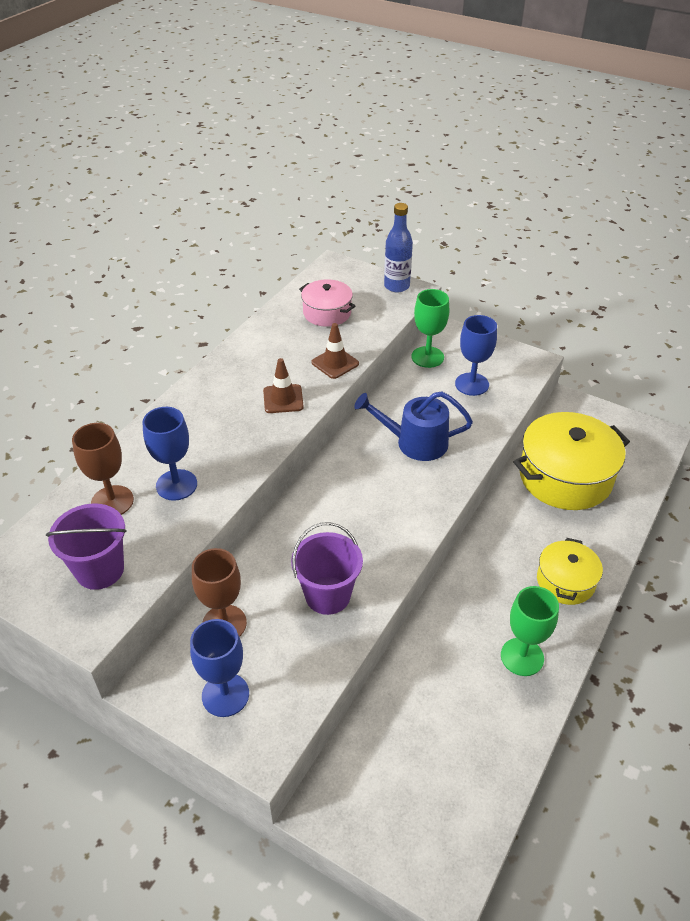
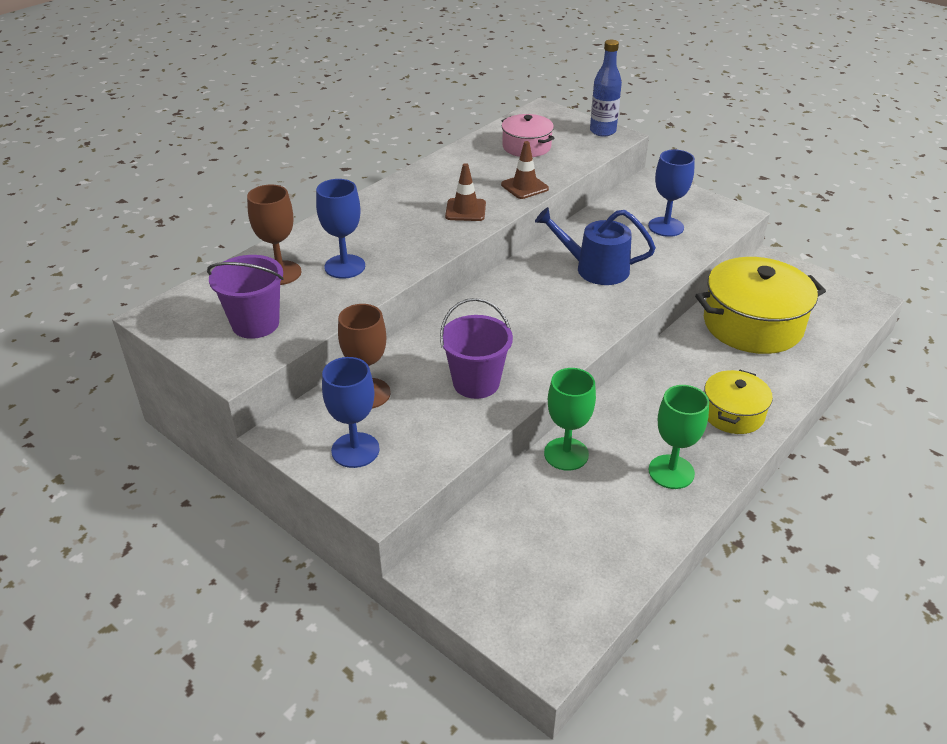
camera: 10 degrees right, 5 degrees down
green goblet [412,289,449,368] -> green goblet moved to [544,368,596,470]

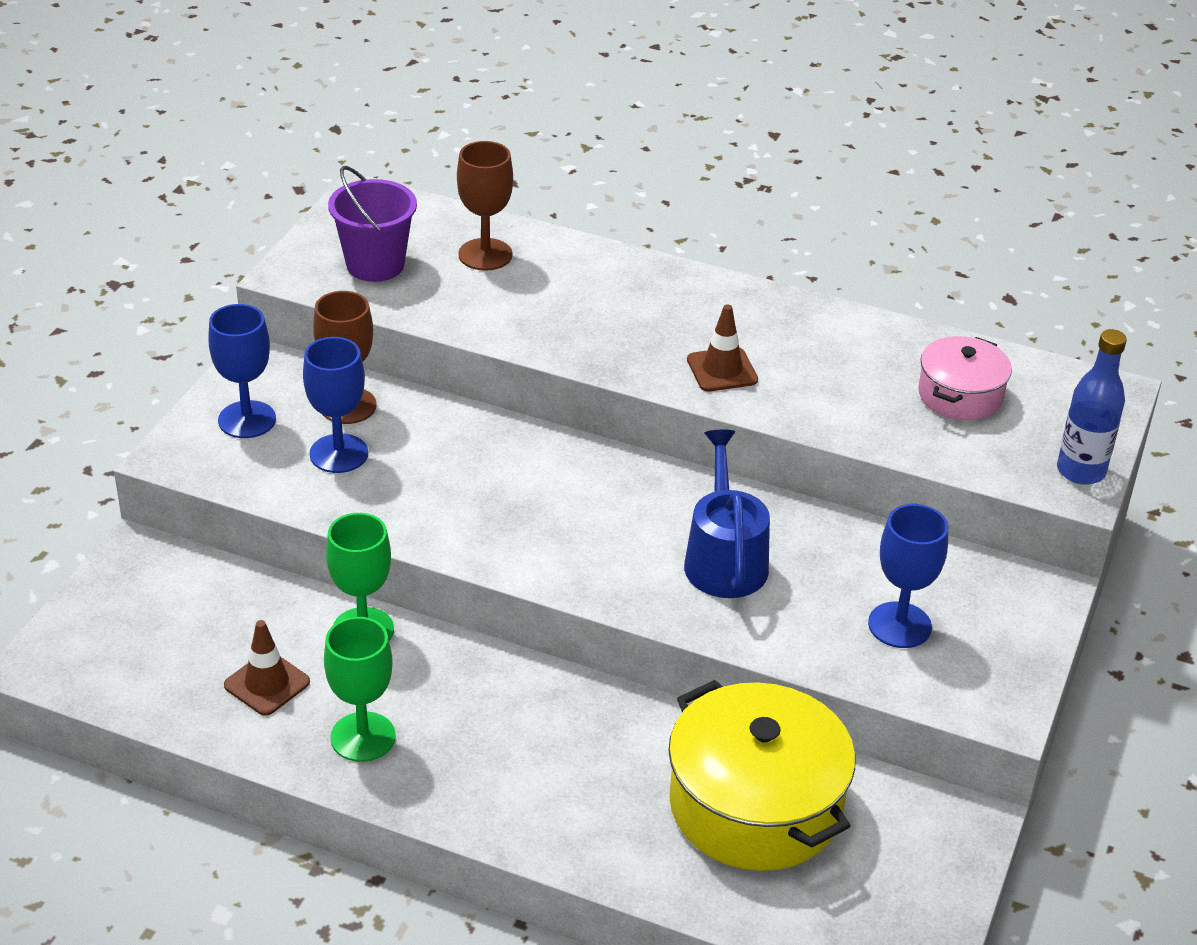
camera: 70 degrees right, 0 degrees up
blue goblet [316,179,365,279] -> blue goblet moved to [303,337,368,473]
purple bucket [440,298,513,399] -> none
brown traffic cone [501,141,549,199] -> brown traffic cone moved to [224,620,310,716]
yellow pot [705,370,773,434] -> none

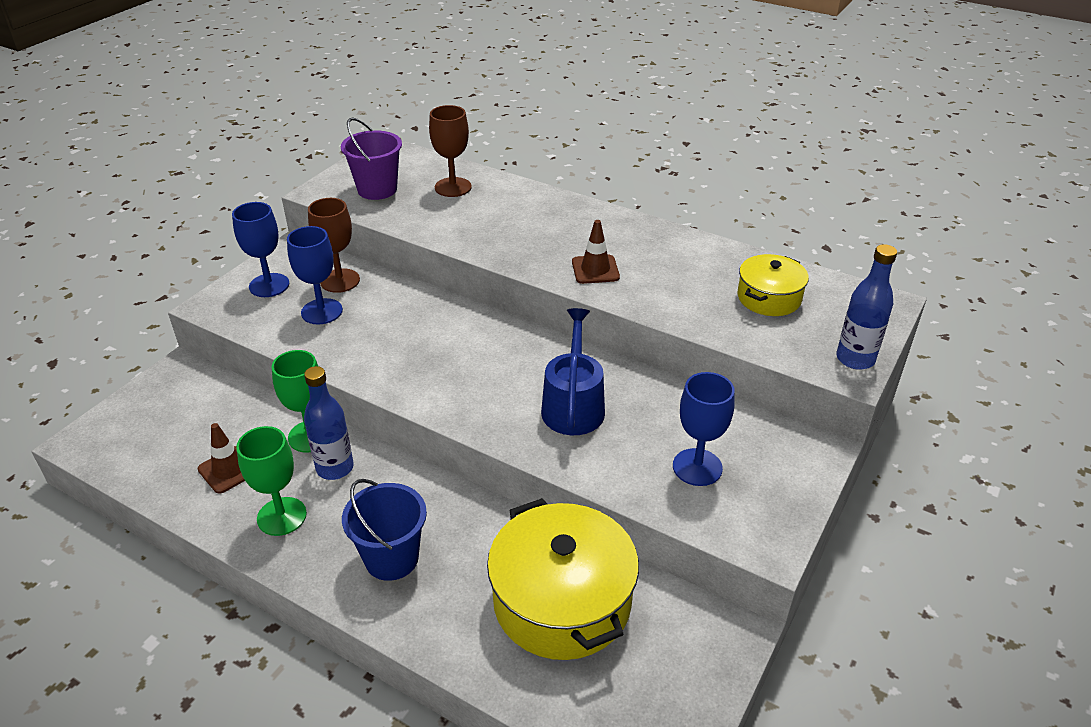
camera: 10 degrees right, 0 degrees up
pink pot [918,336,1012,421] -> yellow pot [738,254,809,316]
none -> blue bottle [304,366,354,480]
none -> blue bucket [342,479,427,581]

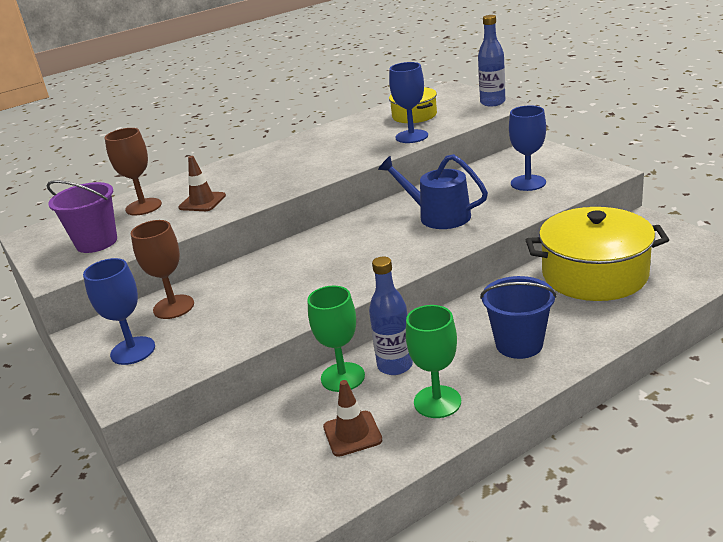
camera: 60 degrees left, 10 degrees down
blue goblet [287,226,343,324] -> blue goblet moved to [389,62,428,143]
brown traffic cone [572,220,620,284] -> brown traffic cone moved to [178,156,226,211]

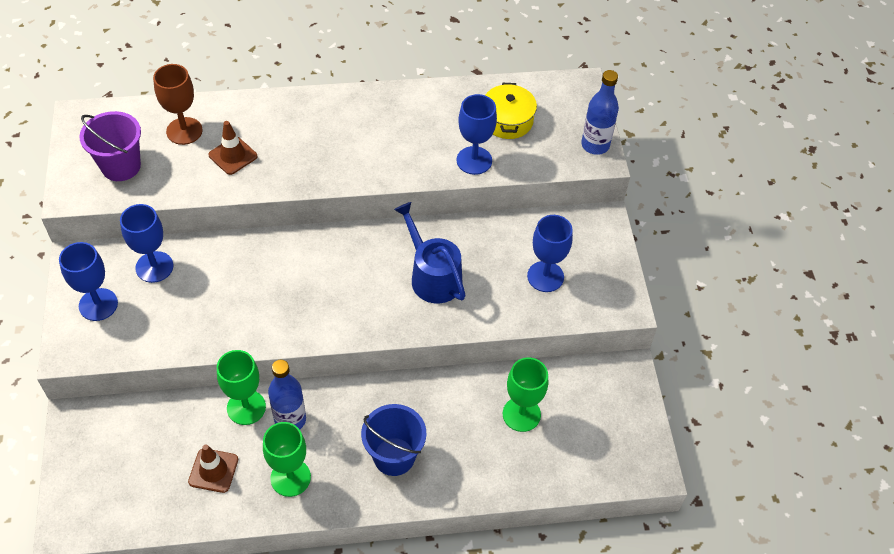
camera: 20 degrees right, 25 degrees up
brown goblet [131,220,194,319] -> blue goblet [120,204,174,283]
yellow pot [526,207,669,301] -> green goblet [503,357,548,432]

